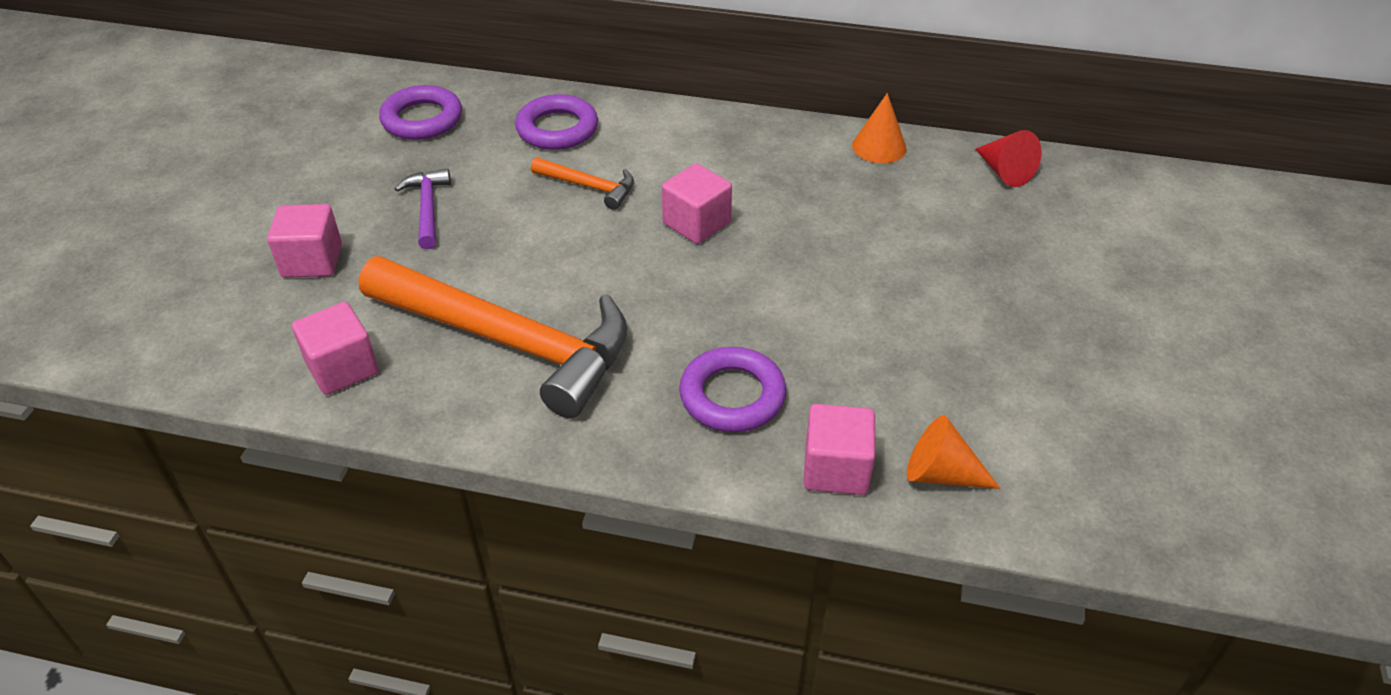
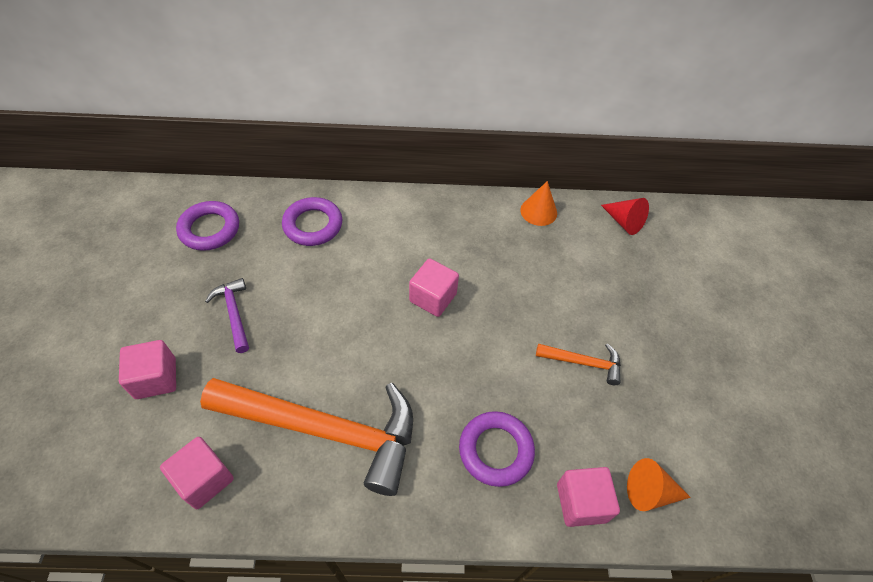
camera: 15 degrees left, 10 degrees up
orange hammer [531,157,634,210] -> orange hammer moved to [536,343,621,385]

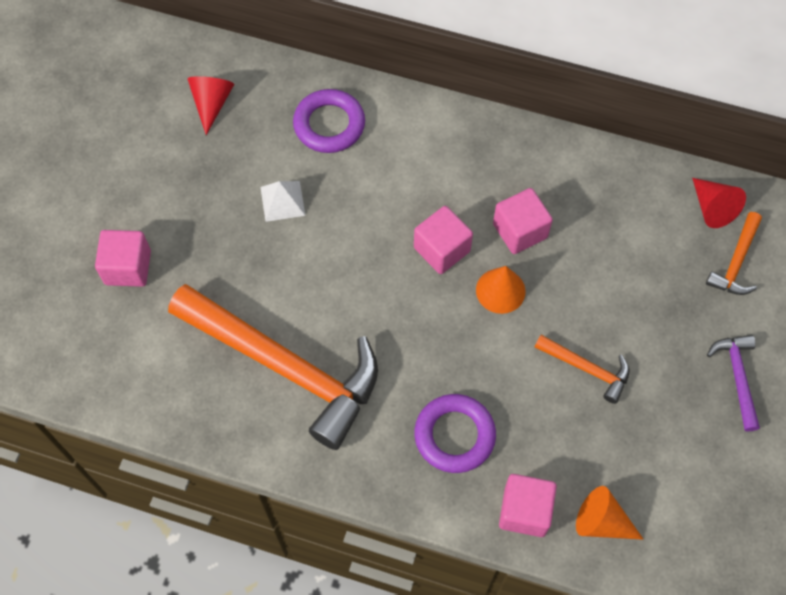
camera: 20 degrees right, 10 degrees up
pink cube [160,437,234,509] -> pink cube moved to [493,188,553,254]
purple ring [176,201,239,251] -> red cone [187,76,234,135]
purple hammer [205,278,249,353] -> purple hammer moved to [707,335,760,432]
orange cone [520,181,557,226] -> orange cone moved to [476,266,526,314]
none -> white pyramid [260,181,305,222]
none -> orange hammer [706,212,762,295]

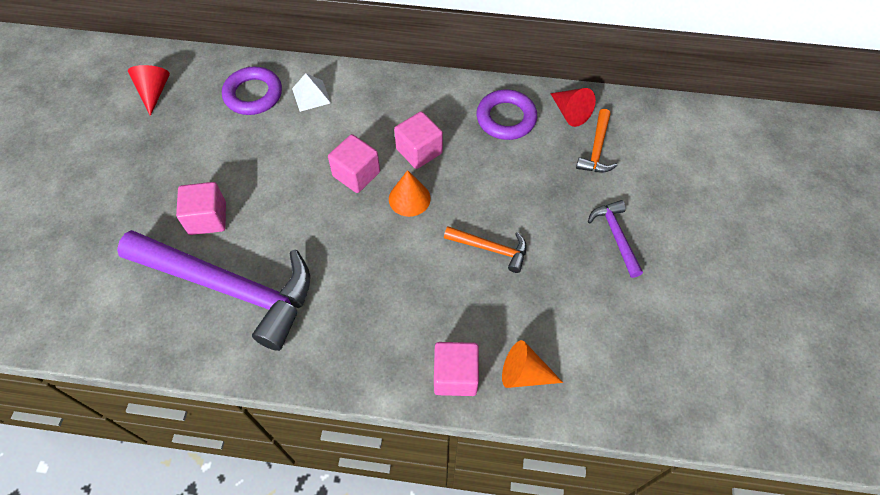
camera: 10 degrees left, 5 degrees down
pink cube [95,230,151,287] -> pink cube moved to [176,182,226,235]
orange hammer [168,284,378,450] -> purple hammer [117,230,310,351]
white pyramid [260,181,305,222] -> white pyramid moved to [292,73,331,112]
purple ring [414,394,496,473] -> purple ring moved to [477,90,537,140]

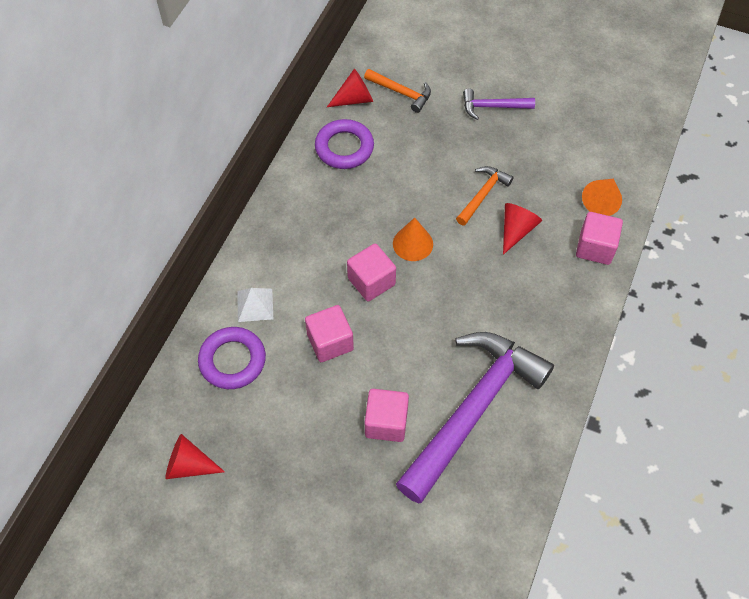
camera: 75 degrees left, 0 degrees up
pink cube [394,111,443,169] -> pink cube moved to [305,305,354,362]
none -> red cone [503,203,542,255]

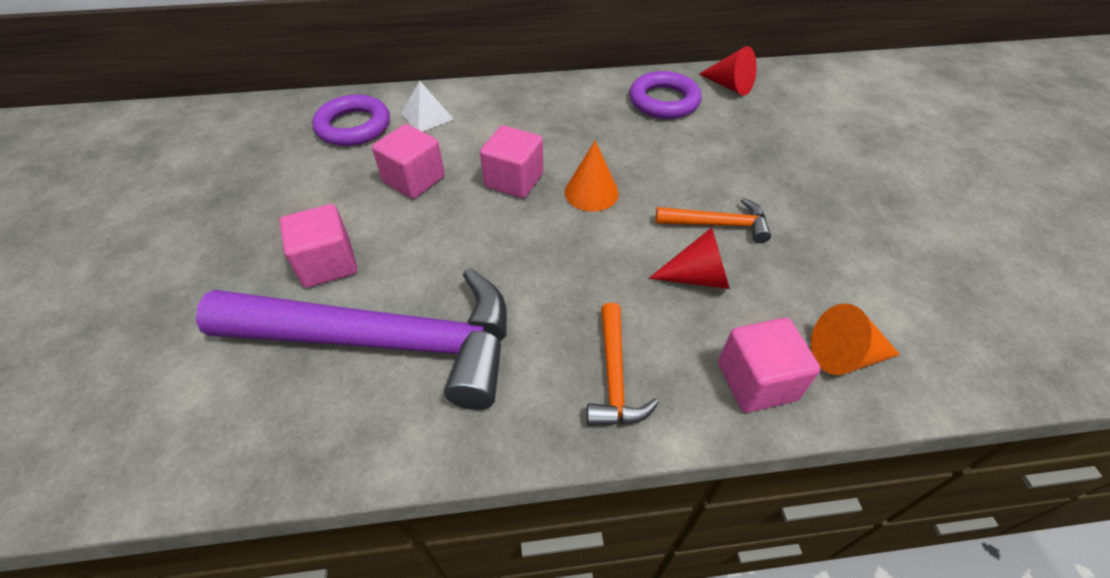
camera: 60 degrees right, 10 degrees down
red cone [165,434,225,479] -> none
orange hammer [364,69,431,113] -> orange hammer moved to [587,303,659,426]
purple hammer [463,88,535,120] -> none

